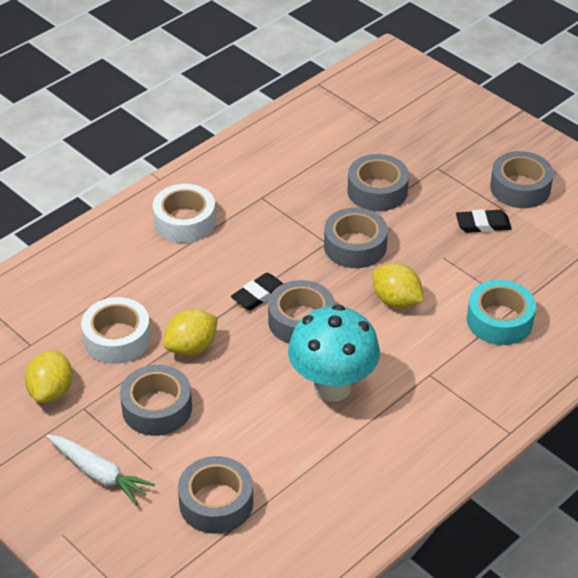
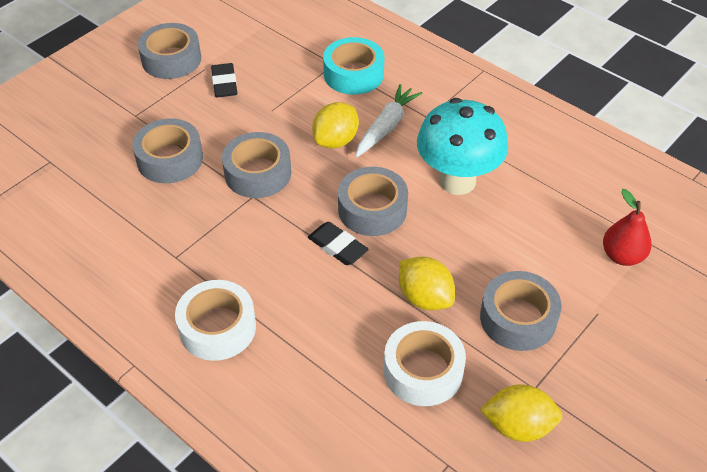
camera: 95 degrees left, 5 degrees up
white carrot [46,435,155,505] -> white carrot moved to [356,84,422,157]
grey tape [178,456,253,534] -> red pear [603,189,652,266]

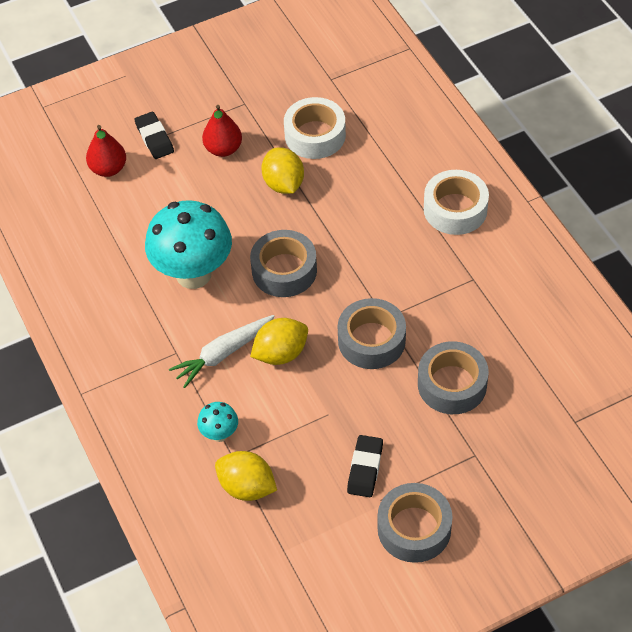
camera: 155 degrees left, 5 degrees up
black eraser [308,222,369,265] -> black eraser moved to [134,112,174,159]
turquoise tape [323,37,384,95] -> turquoise mushroom [197,402,238,442]
grey tape [480,271,562,351] -> red pear [202,105,242,157]
yellow lemon [480,384,563,442] -> yellow lemon moved to [215,451,277,501]

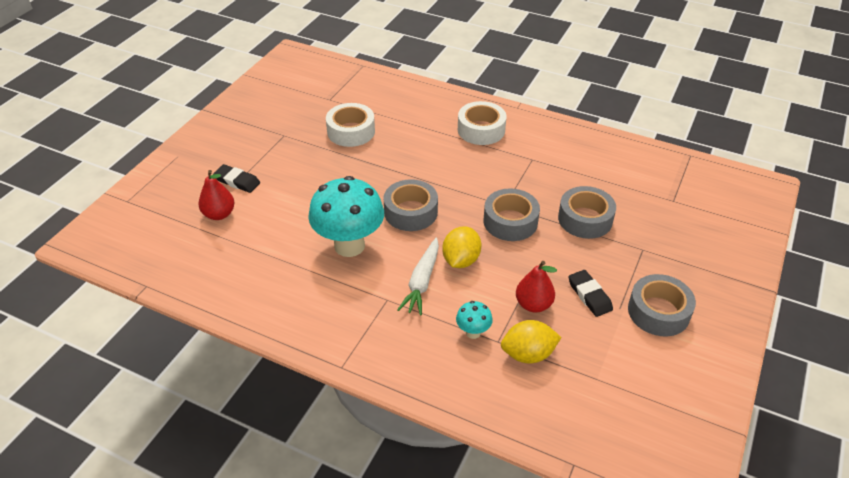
camera: 40 degrees left, 10 degrees down
red pear [202,105,242,157] -> red pear moved to [516,261,557,312]
yellow lemon [262,147,304,194] -> none

